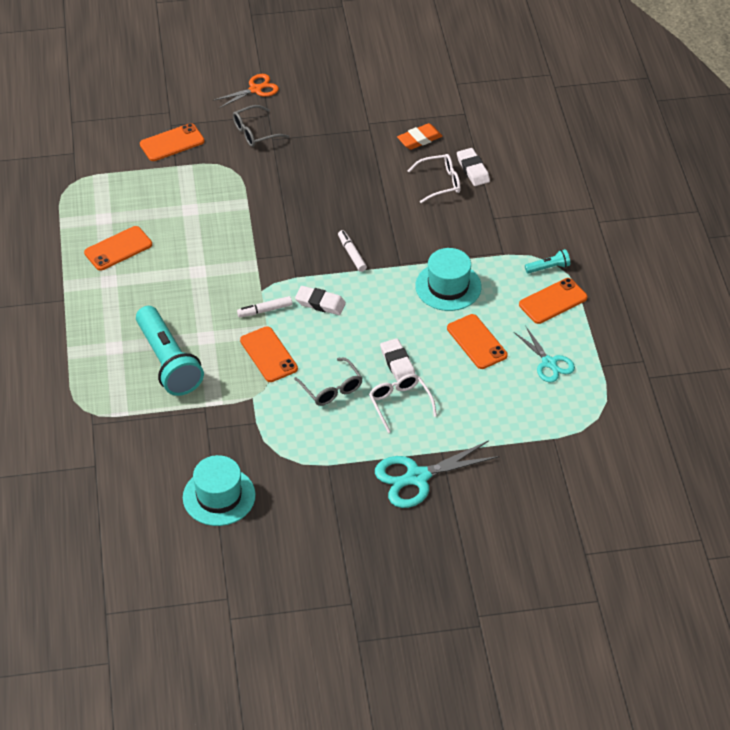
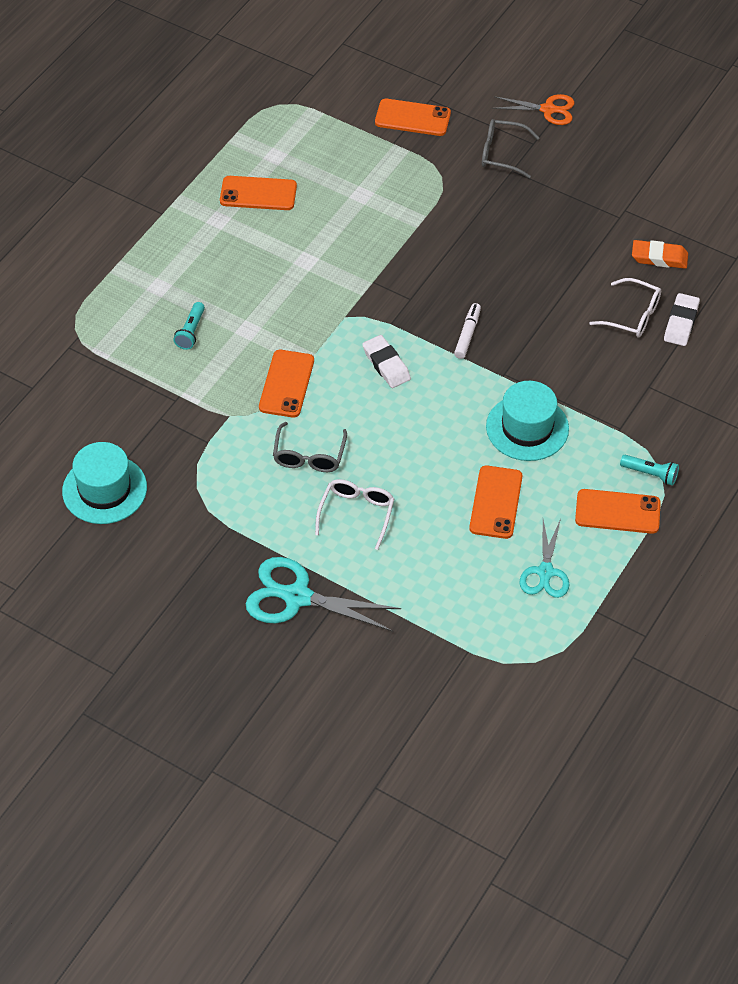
camera: 40 degrees right, 5 degrees up
turquoise flashlight [136,306,204,396] -> turquoise flashlight [173,302,205,350], size x0.43
white marker [237,296,292,317] -> none
white eraser [380,338,415,381] -> none

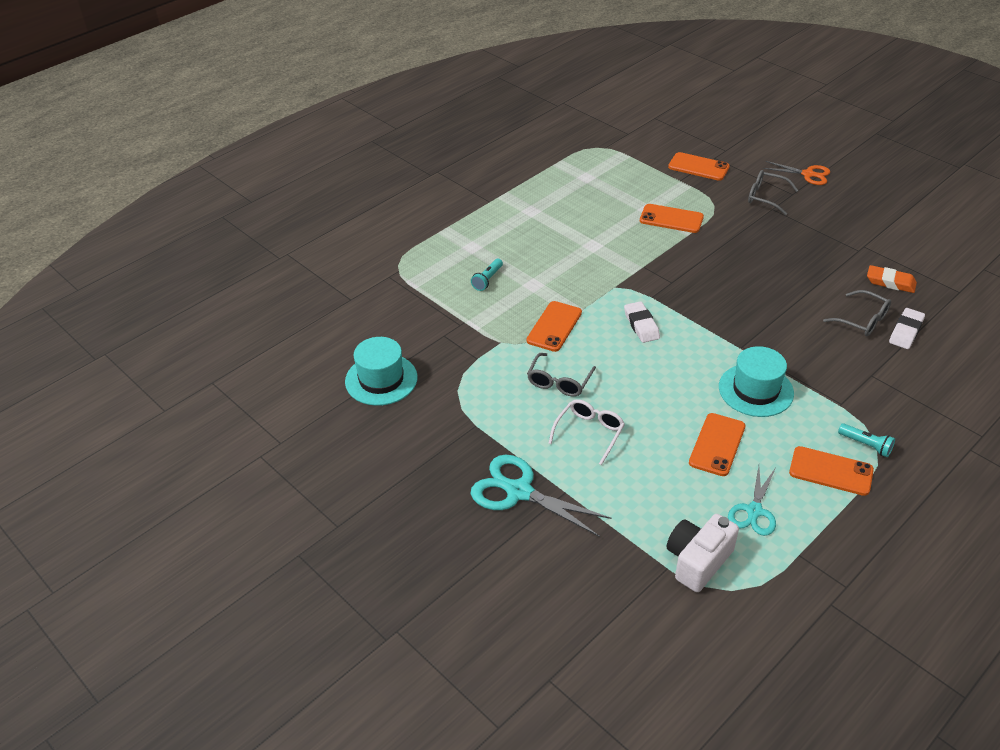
camera: 15 degrees right, 10 degrees down
orange phone [220,176,297,210] -> orange phone moved to [640,204,704,233]
white marker [454,303,481,359] -> none
white glasses [589,278,661,337] -> grey glasses [823,290,891,336]
none -> white camera [667,514,739,592]

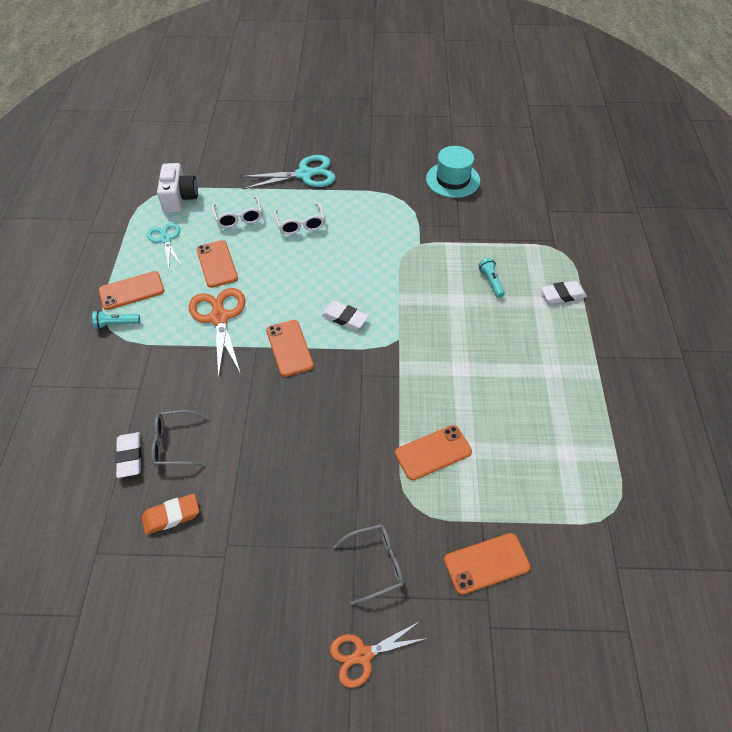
camera: 135 degrees right, 10 degrees up
orange phone [527,301,582,352] -> orange phone moved to [266,320,314,377]
grey glasses [527,353,596,397] -> none
turquoise hat [719,346,794,417] -> orange scissors [189,288,245,379]
none -> white glasses [212,196,262,228]
none -> white eraser [541,281,587,304]

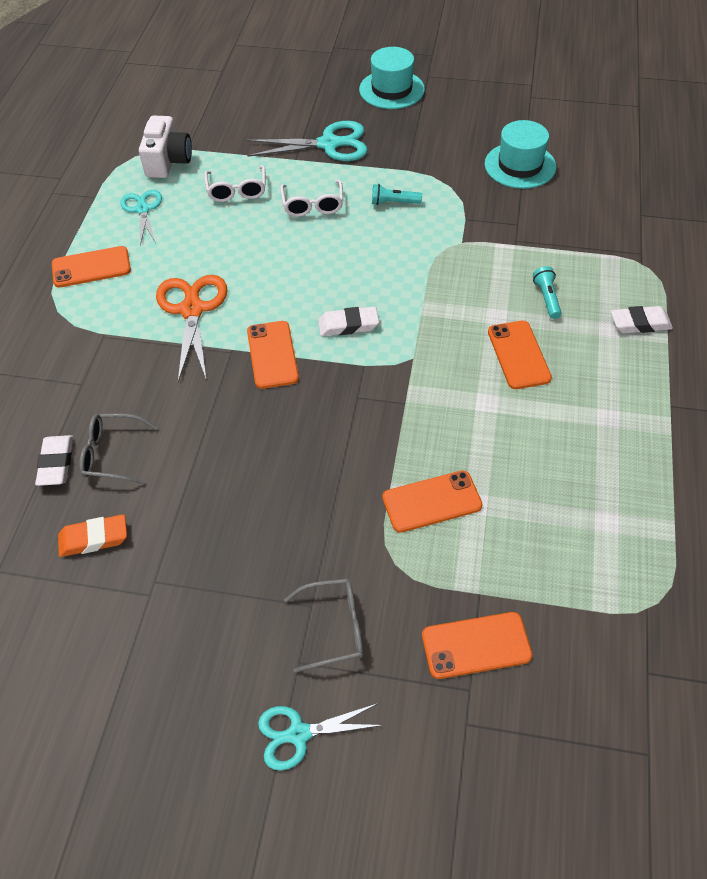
camera: 10 degrees right, 0 degrees up
turquoise flashlight [92,311,140,329] -> turquoise flashlight moved to [372,184,422,205]
orange phone [196,240,238,288] -> orange phone moved to [488,321,552,389]
white eraser [321,301,369,330] -> white eraser turned 45 degrees counterclockwise [318,307,379,336]
orange scissors [330,621,428,688] -> turquoise scissors [258,703,384,771]
none -> turquoise hat [359,47,425,109]

